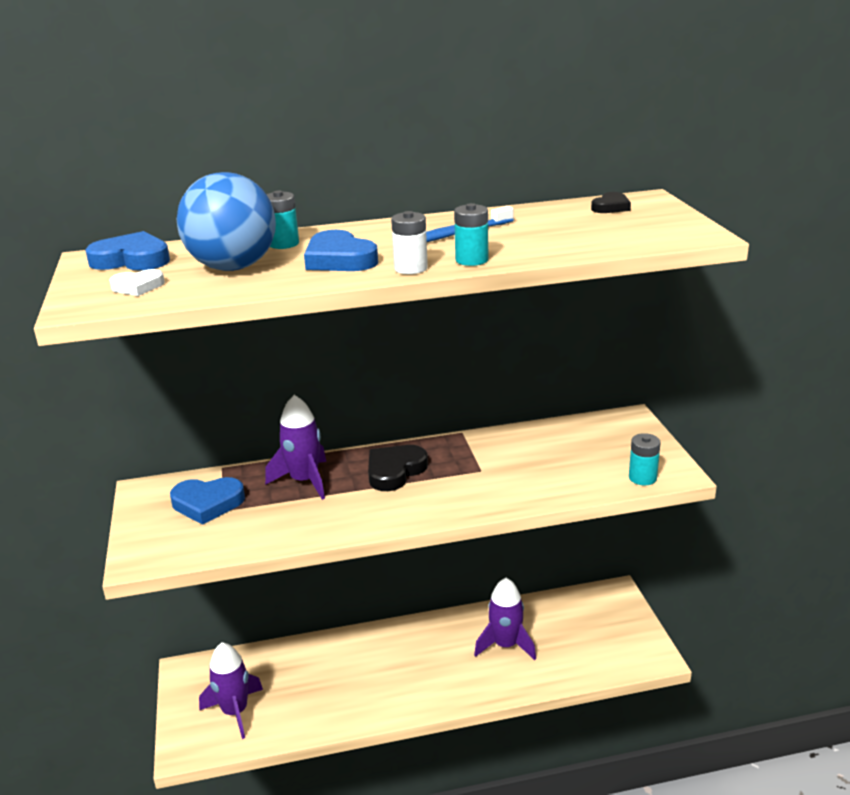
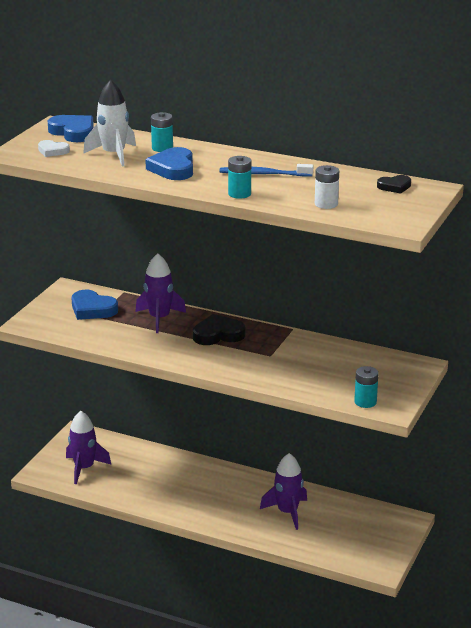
camera: 35 degrees right, 0 degrees up
blue ball [176,172,276,271] -> white rocket [83,80,136,167]
white battery [391,211,428,274] -> white battery moved to [315,165,339,209]

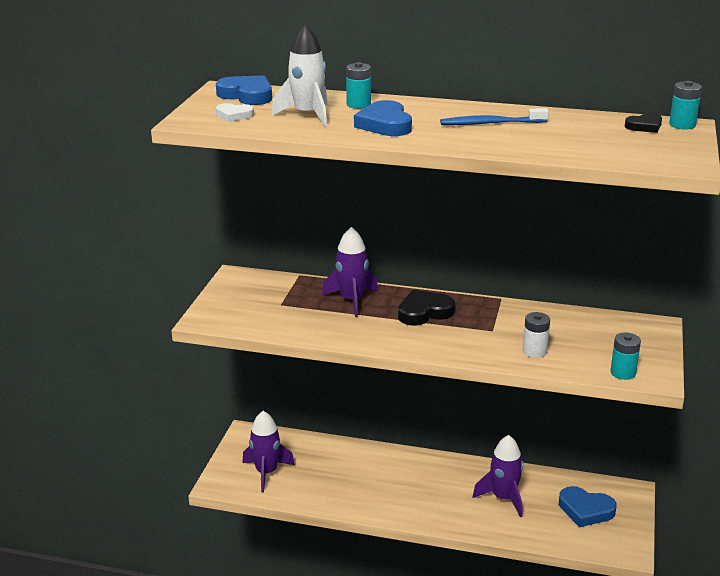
camera: 10 degrees left, 0 degrees up
blue heart [72,290,118,320] -> blue heart moved to [559,486,617,527]
turquoise battery [228,156,251,199] -> turquoise battery moved to [669,81,702,129]
white battery [315,165,339,209] -> white battery moved to [523,312,550,358]

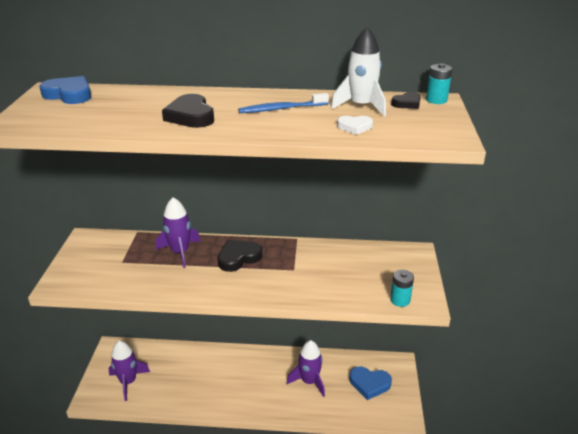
camera: 10 degrees left, 5 degrees up
white heart [216,103,254,122] -> white heart moved to [337,116,373,135]
white rocket [271,24,327,126] -> white rocket moved to [331,27,386,117]
turquoise battery [346,62,371,109] -> none
blue heart [354,100,412,136] -> black heart [162,94,214,128]
white battery [523,312,550,358] -> none

